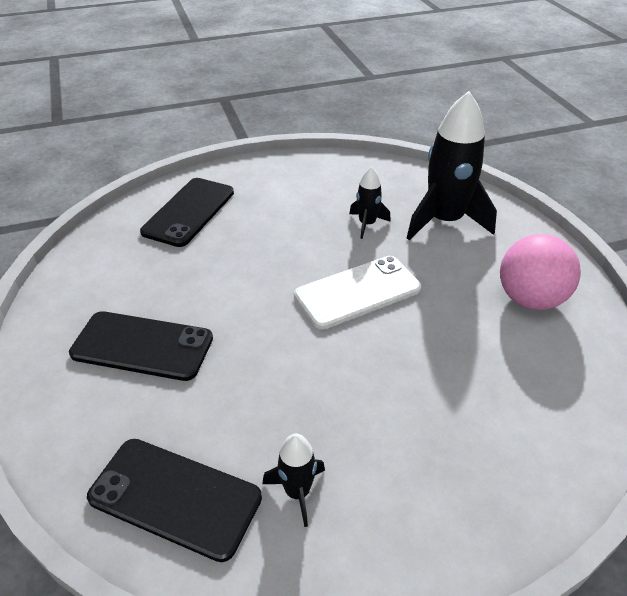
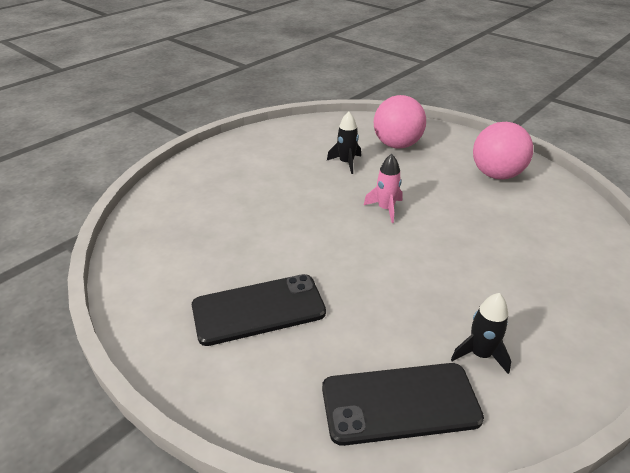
camera: 30 degrees left, 5 degrees down
black phone [140,178,234,247] -> none
white phone [294,256,421,329] -> pink rocket [364,154,403,223]
black rocket [407,91,497,240] -> pink ball [374,95,426,149]

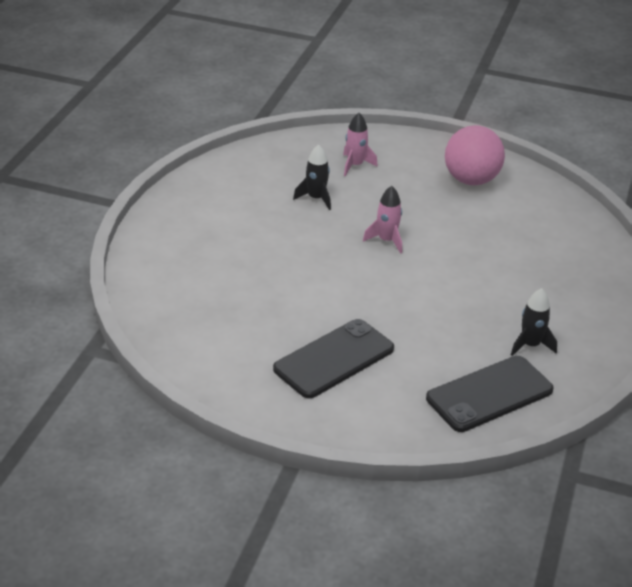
camera: 25 degrees left, 0 degrees up
pink ball [374,95,426,149] -> pink rocket [343,113,378,176]

